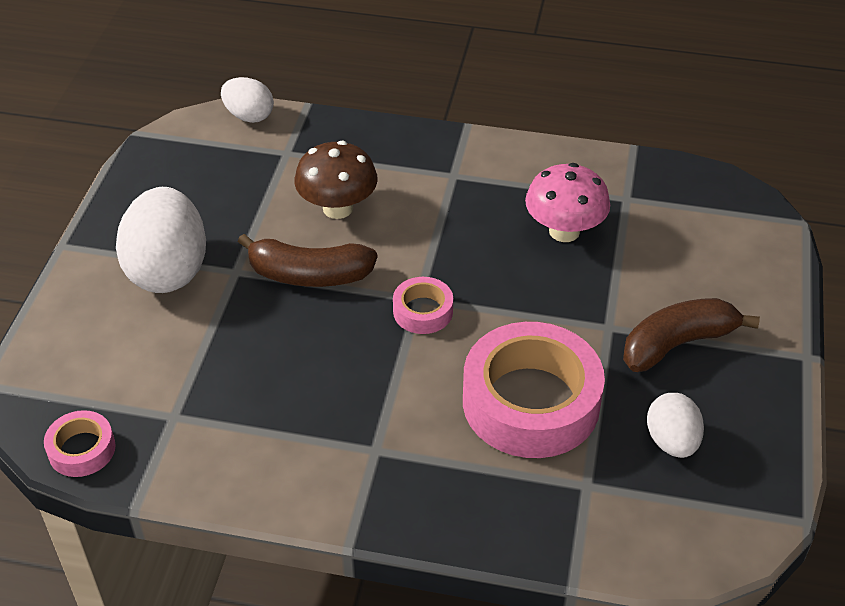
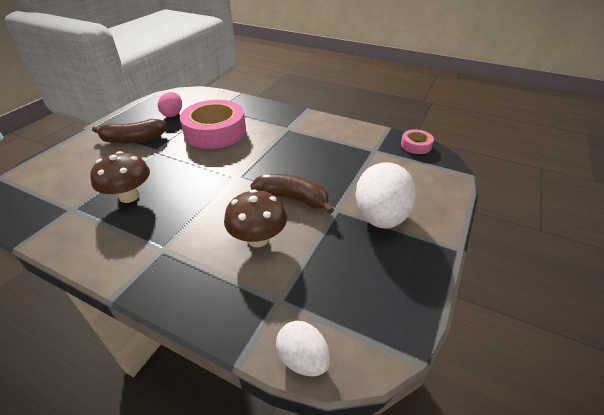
camera: 165 degrees left, 5 degrees down
pink tape [393,277,453,334] -> none
pink mushroom [525,163,610,242] -> brown mushroom [90,151,150,203]
white egg [647,393,704,458] -> pink egg [158,92,182,117]

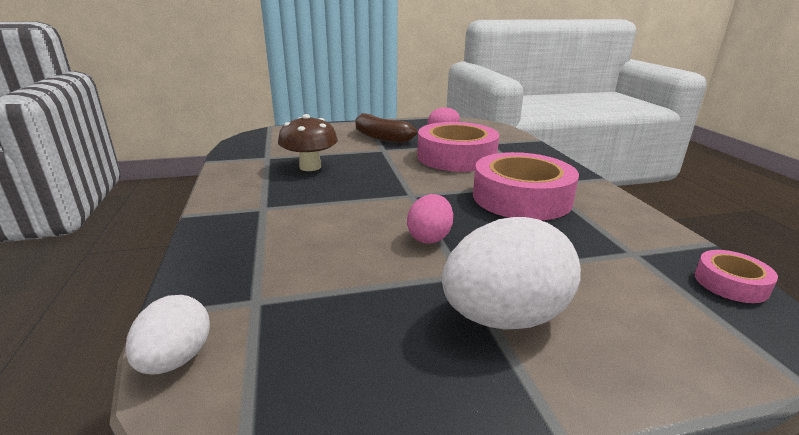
camera: 50 degrees right, 15 degrees down
brown mushroom [224,189,287,247] -> none
brown banana [250,174,334,214] -> pink egg [407,194,453,244]
none -> pink tape [473,152,579,220]

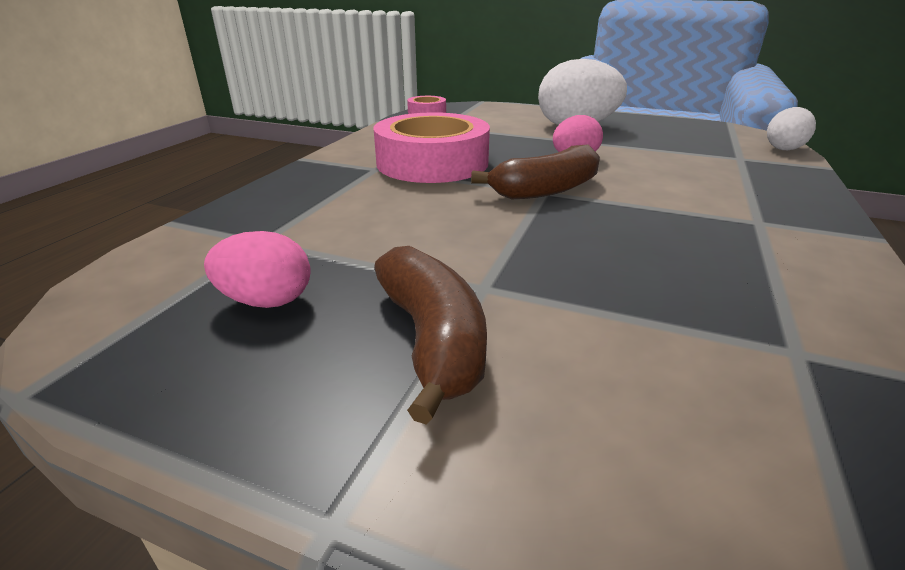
camera: 145 degrees left, 5 degrees up
brown mushroom [278,114,338,171] -> none
pink tape [417,122,499,172] -> none
none -> brown banana [471,144,600,199]

